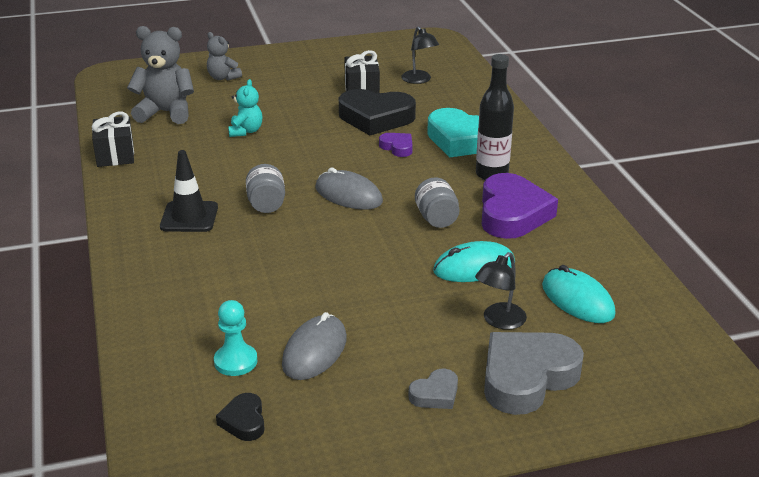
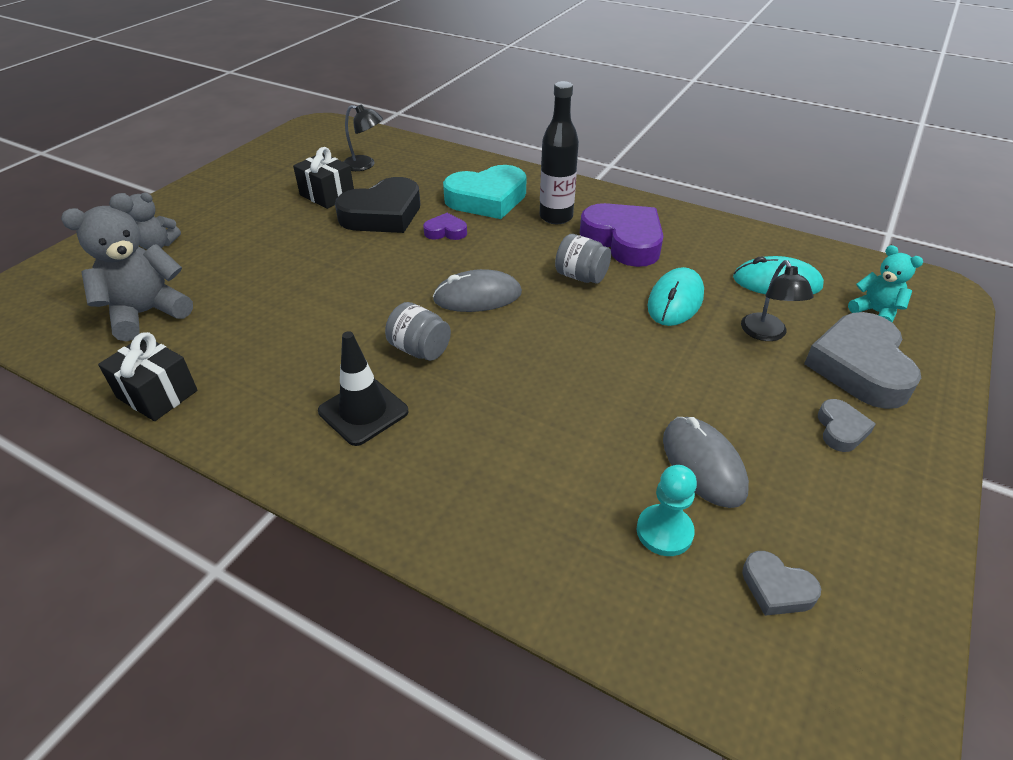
camera: 45 degrees left, 10 degrees up
black heart [216,393,265,441] -> grey heart [742,551,821,616]
turquoise teddy bear [228,79,262,137] -> turquoise teddy bear moved to [848,245,923,323]

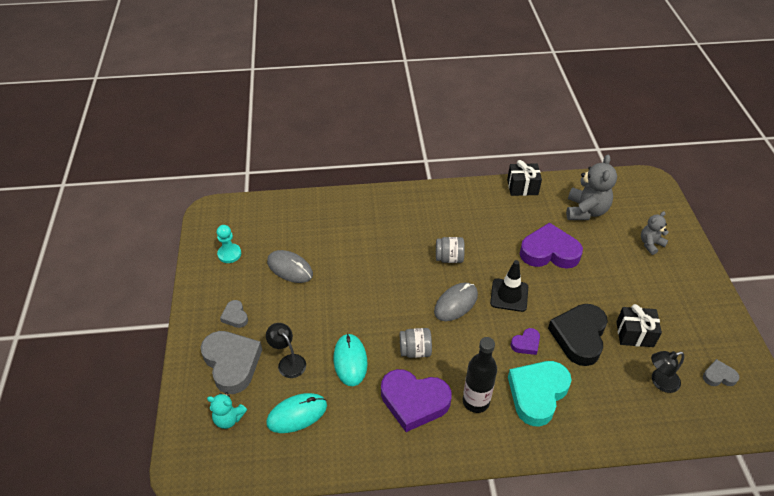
camera: 145 degrees right, 5 degrees up
black traffic cone [318,331,409,446] -> black traffic cone moved to [490,260,528,312]
turquoise pawn [637,465,697,556] -> turquoise pawn moved to [217,225,241,263]
grey heart [742,551,821,616] -> grey heart moved to [703,359,739,386]
none -> purple heart [520,223,583,269]

